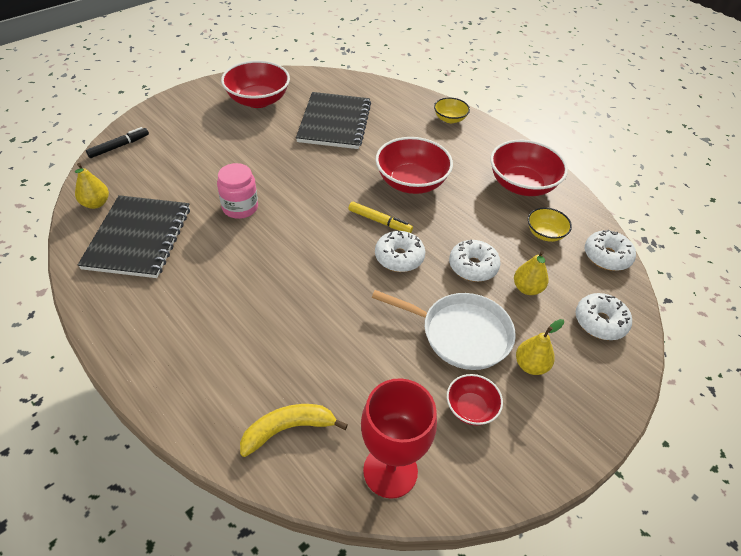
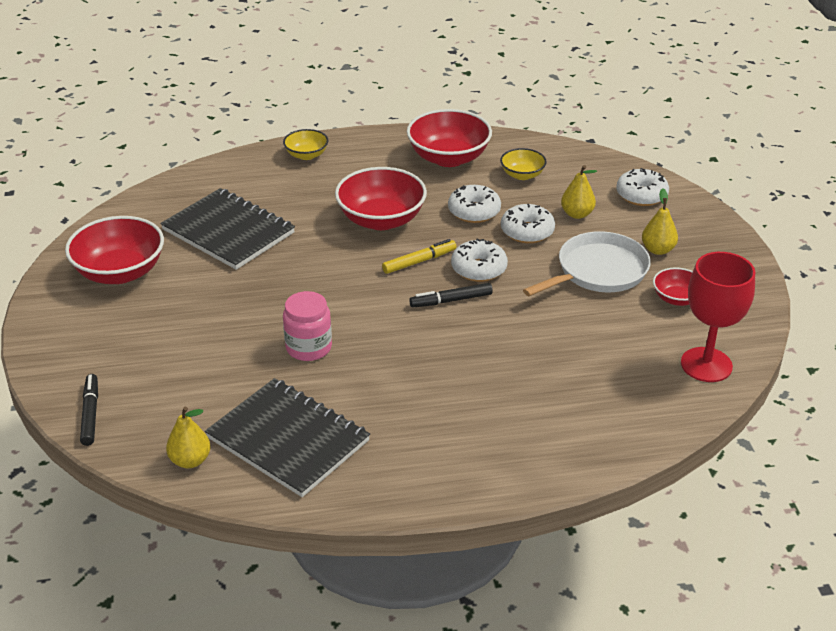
camera: 55 degrees left, 10 degrees down
yellow banana [240,404,348,457] -> none
white donut [585,230,636,271] -> white donut moved to [448,185,501,223]
none -> black marker [409,283,493,307]

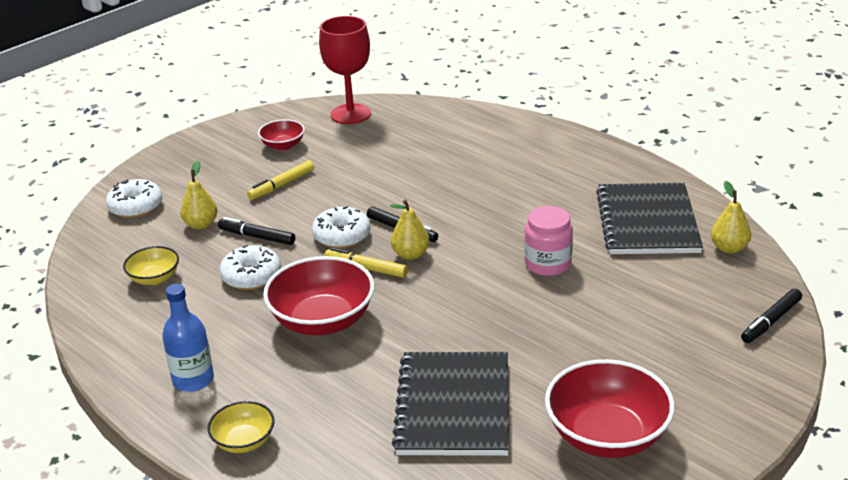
camera: 125 degrees left, 5 degrees down
red bowl [407,109,492,167] -> none
white donut [501,204,555,243] -> black marker [218,217,295,245]
white pan [523,231,651,296] -> yellow marker [247,160,314,200]
yellow pear [642,188,678,255] -> yellow pear moved to [390,200,430,260]
none -> blue bottle [162,284,214,392]

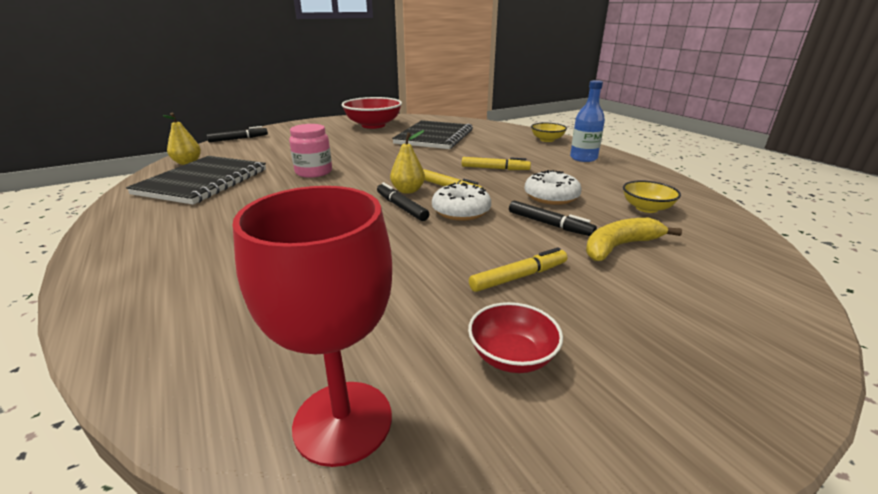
camera: 165 degrees left, 5 degrees down
white donut [106,179,163,218] -> none
yellow pear [180,161,218,229] -> yellow banana [586,218,682,261]
red bowl [263,256,374,335] -> yellow marker [462,157,531,170]

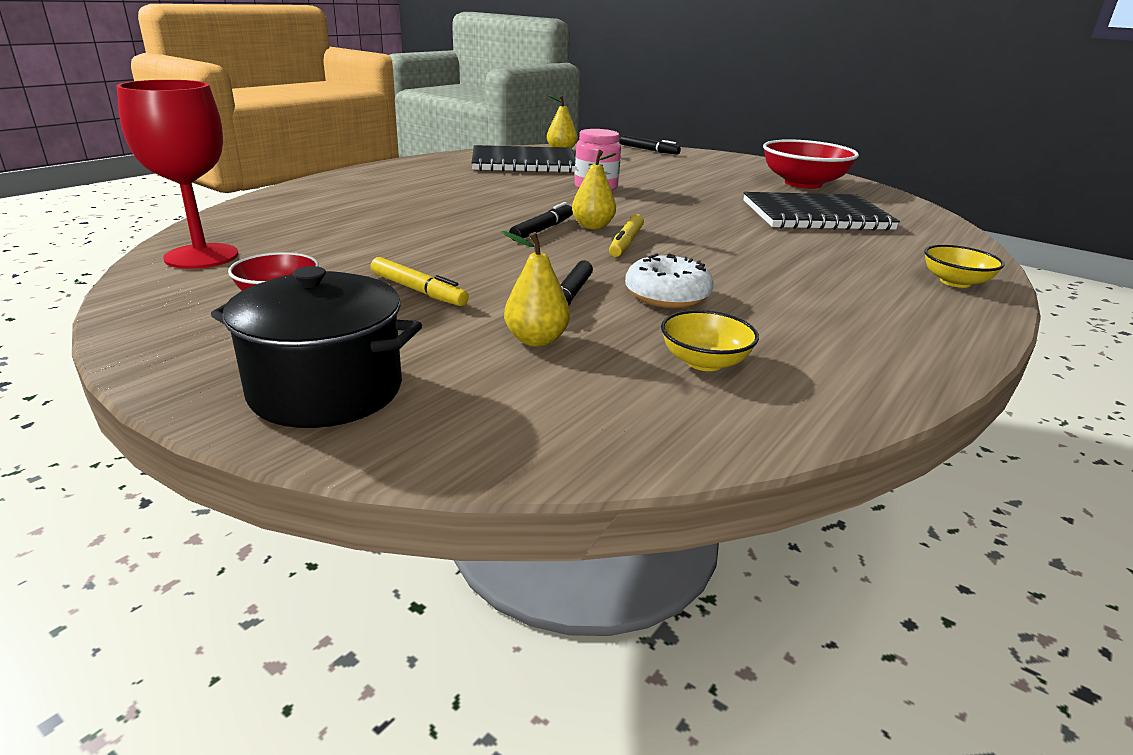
camera: 65 degrees right, 0 degrees up
white donut [432,182,491,221] -> none
yellow marker [462,157,531,170] -> none
blue bottle [570,80,605,162] -> none
yellow banana [586,218,682,261] -> yellow pear [502,231,570,347]
none -> black pot [211,266,422,428]

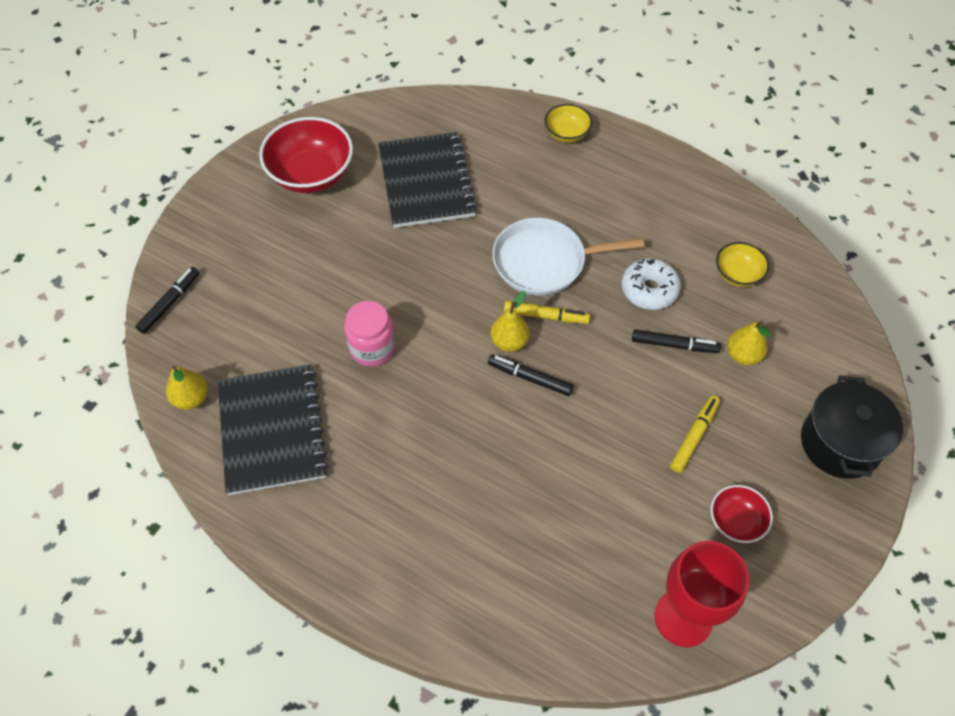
camera: 95 degrees left, 30 degrees up
none -> white pan [492,218,644,295]

